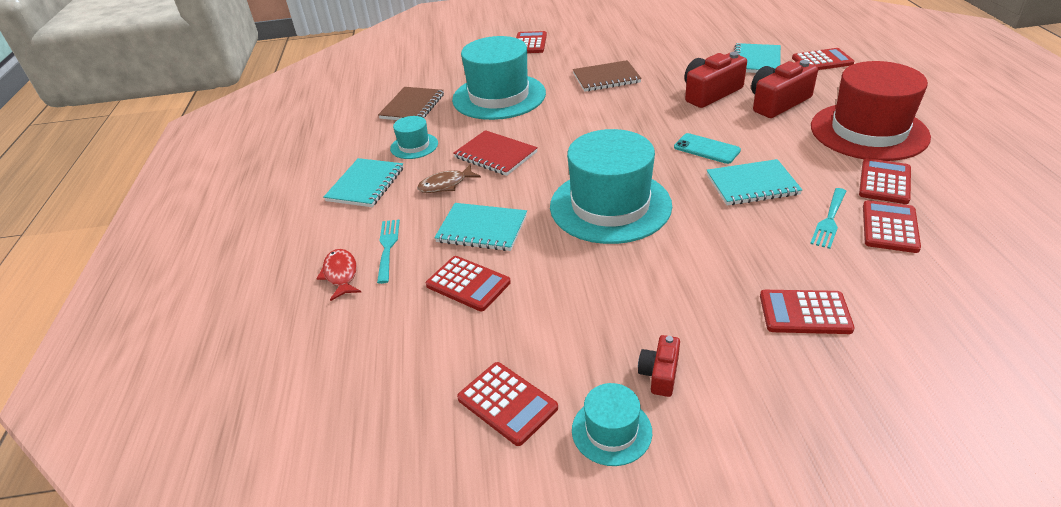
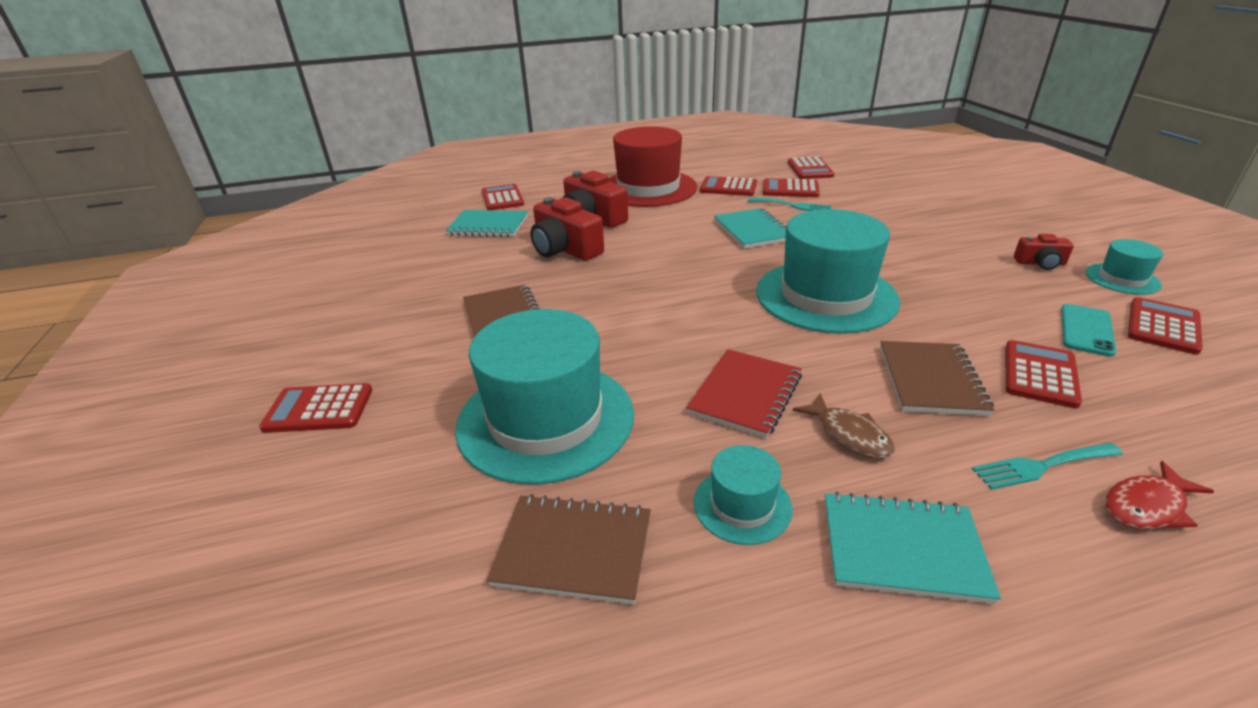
camera: 100 degrees left, 5 degrees down
turquoise notebook [434,203,527,251] -> brown notebook [880,341,994,416]
turquoise phone [674,133,741,164] -> turquoise phone moved to [1061,304,1117,357]
red calculator [760,290,855,334] -> red calculator moved to [788,157,834,179]

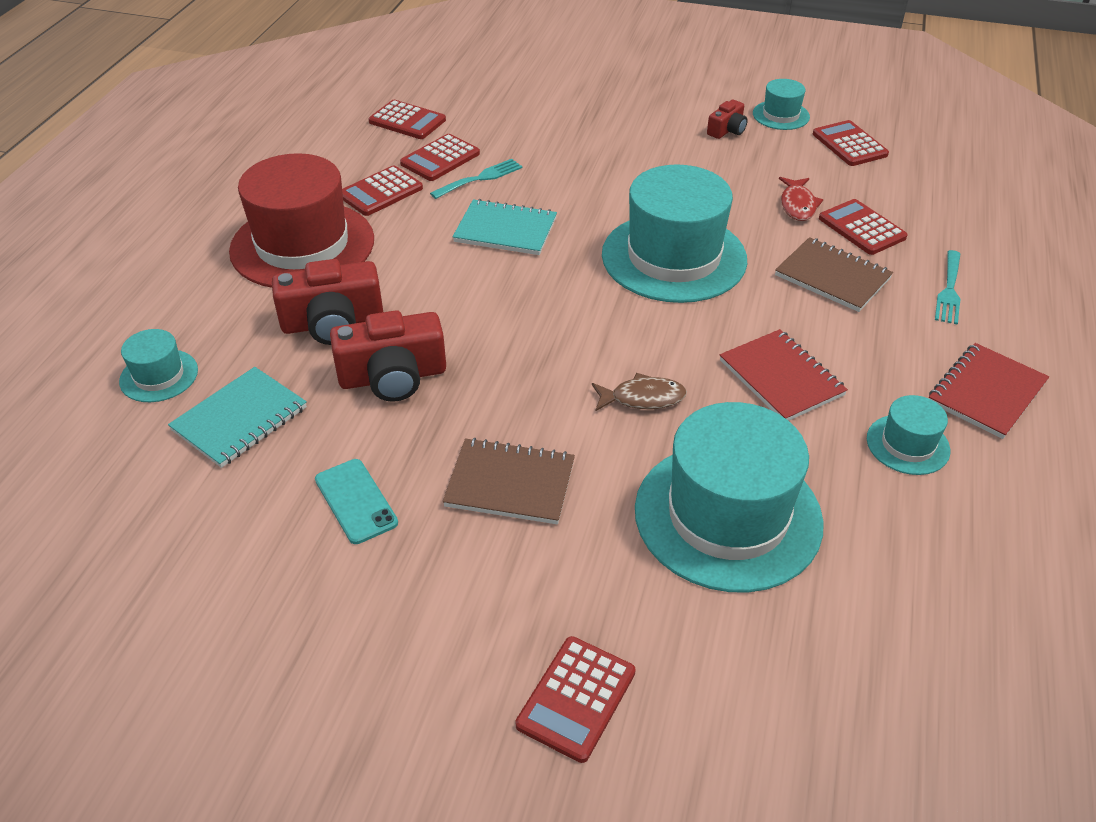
camera: 60 degrees left, 10 degrees up
red calculator [482,184,524,210] -> turquoise hat [119,329,198,402]
brown notebook [487,494,651,605] -> none
brown fish [792,393,895,459] -> brown fish moved to [592,373,687,411]
turquoise notebook [825,492,1001,604] -> red notebook [929,343,1049,439]
turquoise phone [1061,304,1117,357] -> turquoise phone moved to [315,459,398,544]
red fish [1105,461,1214,529] -> red fish moved to [779,177,823,221]

